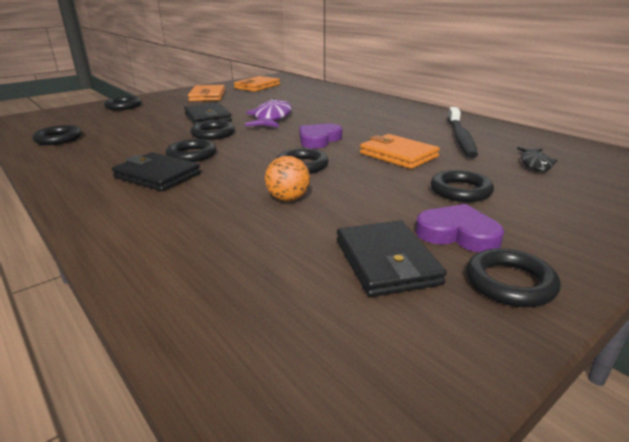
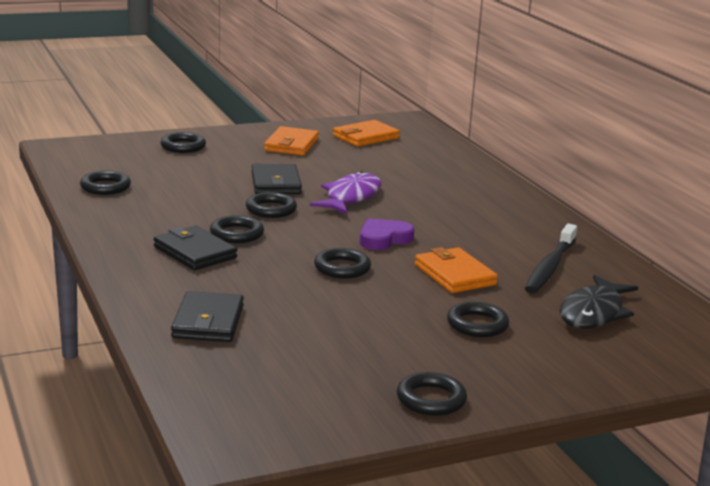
camera: 15 degrees right, 5 degrees down
orange ball [265,156,310,201] -> none
black wallet [337,220,446,297] -> black wallet moved to [171,291,244,342]
purple heart [416,204,504,252] -> none
black fish [517,147,557,171] -> black fish [560,275,638,329], size x1.74

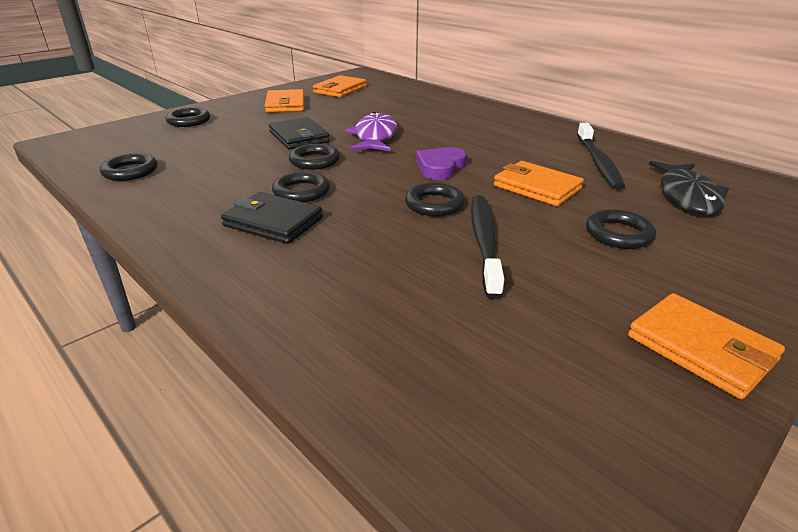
camera: 20 degrees left, 10 degrees up
black wallet [171,291,244,342] -> none
black ring [397,372,467,416] -> orange wallet [628,293,785,399]
none -> black toothbrush [471,195,505,299]

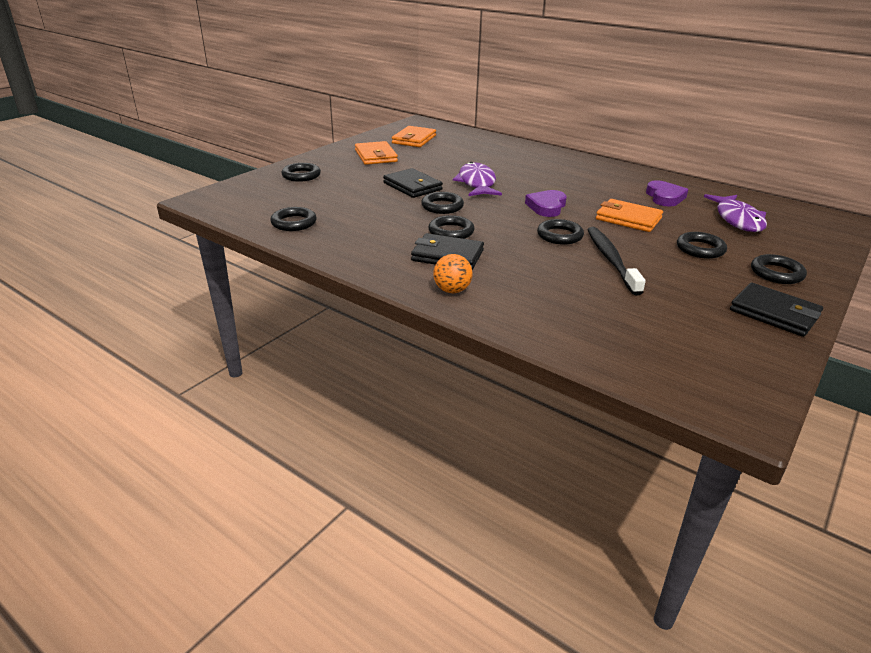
camera: 10 degrees left, 0 degrees up
black toothbrush [577,123,625,190] -> purple heart [646,180,688,207]
orange wallet [628,293,785,399] -> black wallet [730,282,823,337]
black fish [649,161,729,215] -> purple fish [704,194,767,232]
none -> orange ball [434,254,473,293]
none -> black ring [751,254,807,284]

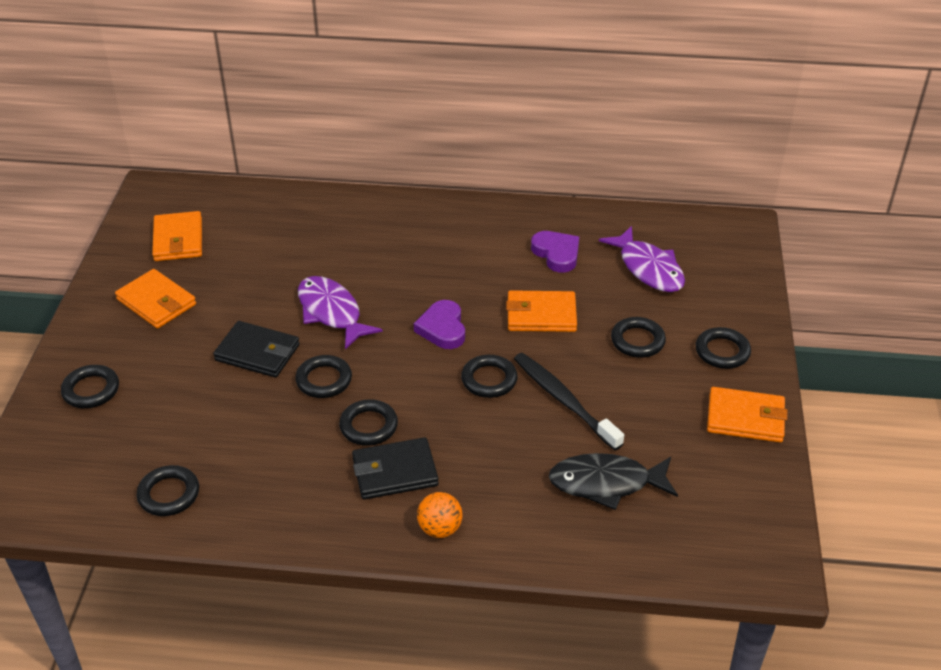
camera: 30 degrees left, 10 degrees up
black wallet [730,282,823,337] -> orange wallet [707,387,787,443]
none -> black fish [549,453,678,510]

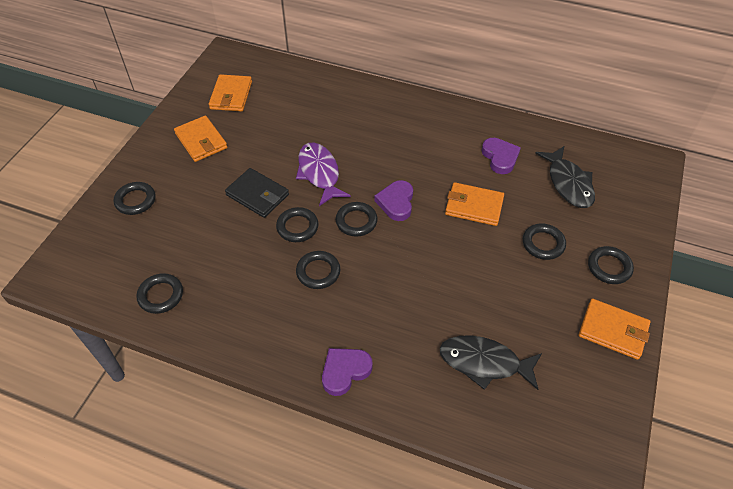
camera: 15 degrees right, 10 degrees up
black wallet [352,437,439,500] -> none
orange ball [417,492,463,538] -> purple heart [322,348,373,396]
black ring [461,355,518,398] -> black ring moved to [336,202,378,237]
black toothbrush [514,353,624,450] -> none
purple fish [599,226,685,292] -> black fish [535,146,595,208]

